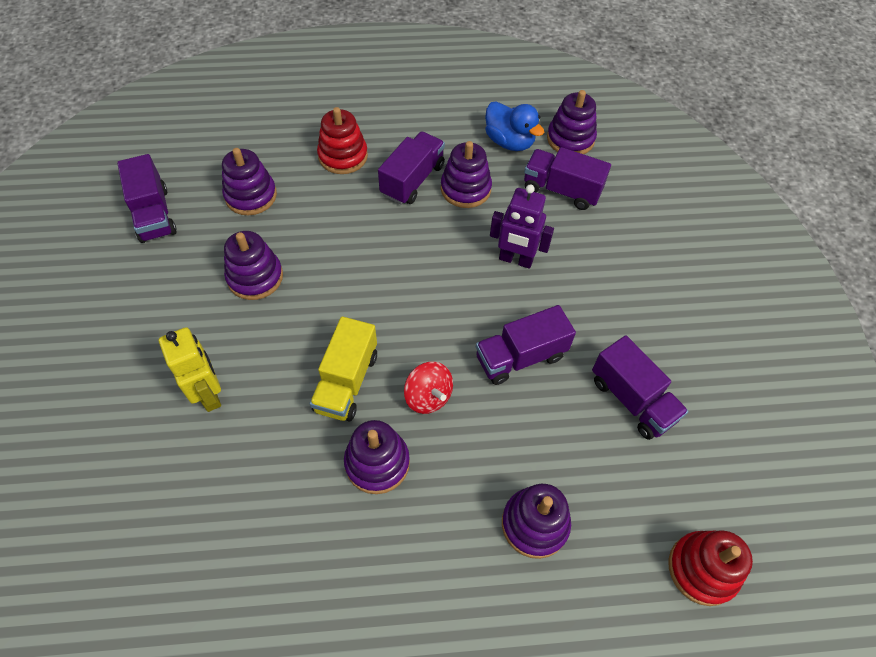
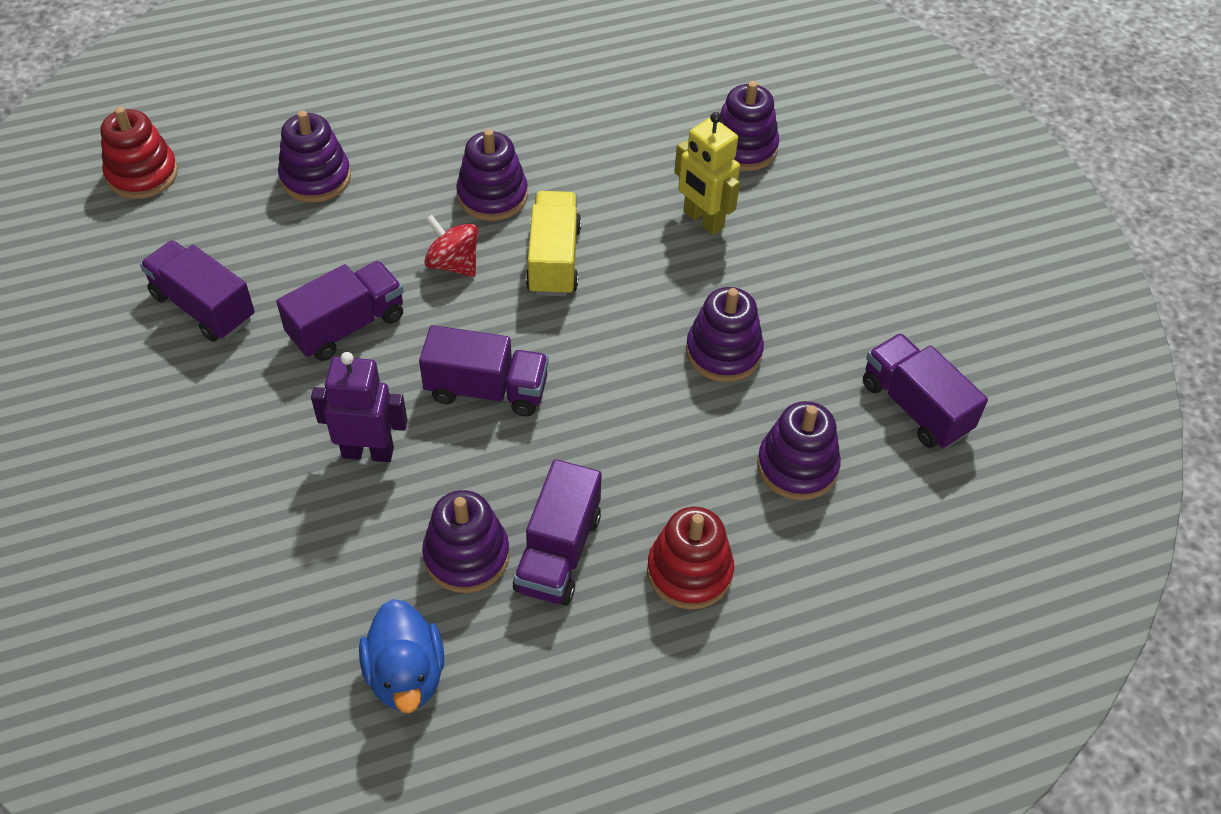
camera: 165 degrees right, 5 degrees down
blue duck [485,101,544,151] -> blue duck turned 135 degrees counterclockwise [359,599,445,713]
purple truck [524,147,611,210] -> purple truck moved to [419,325,549,416]
purple stacking toy [547,90,597,154] -> purple stacking toy moved to [720,81,779,171]

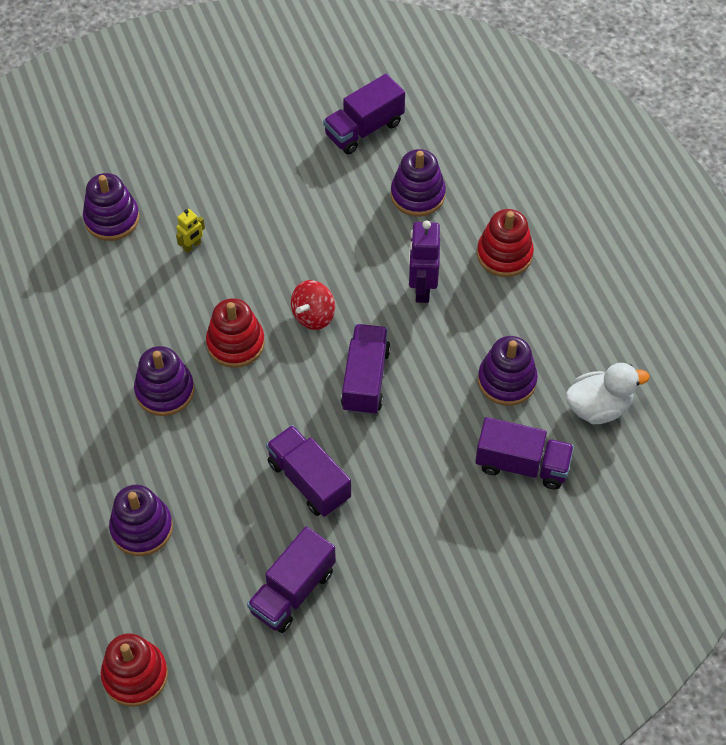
camera: 90 degrees left, 5 degrees up
purple robot [311,352,408,462] -> purple robot moved to [408,220,440,303]
blue duck [359,599,445,713] -> white duck [566,363,649,424]
red spinning top [424,215,478,277] -> red spinning top moved to [291,280,335,330]
purple truck [513,459,602,605] -> purple truck moved to [475,417,574,489]
yellow truck [526,191,581,296] -> red stacking toy [206,298,265,368]
yellow robot [674,112,740,235] -> yellow robot [176,209,205,253], size x0.55
purple stacking toy [686,287,764,382] -> none

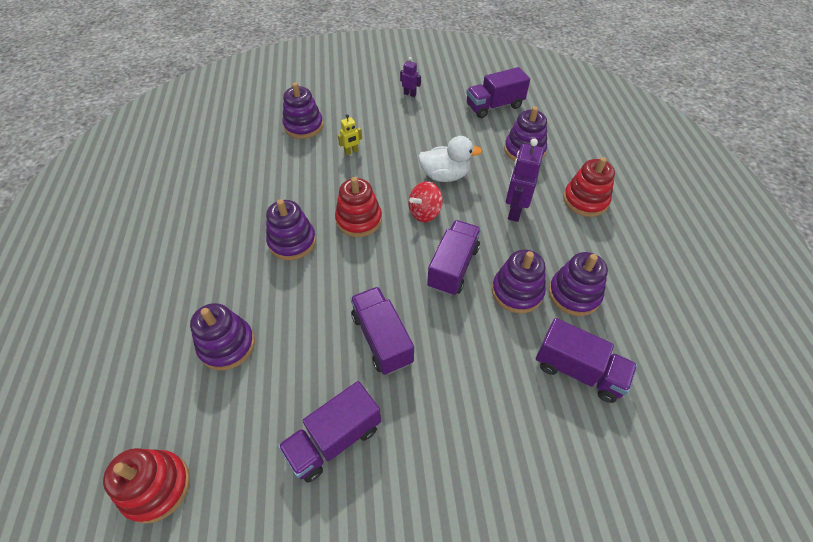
camera: 15 degrees right, 5 degrees down
white duck [566,363,649,424] -> white duck moved to [418,136,482,182]
none -> purple robot [400,57,421,97]
none -> purple stacking toy [492,250,546,313]

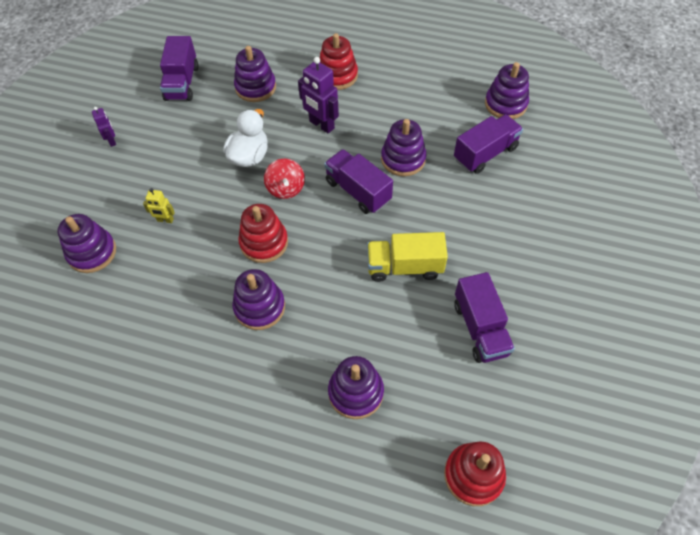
camera: 65 degrees left, 5 degrees up
yellow robot [338,114,362,155] -> yellow robot turned 105 degrees clockwise [143,188,175,223]
purple truck [350,287,414,375] -> yellow truck [367,232,448,282]
purple robot [400,57,421,97] -> purple robot turned 105 degrees clockwise [92,107,116,147]
purple stacking toy [549,252,608,316] -> purple stacking toy moved to [485,62,529,119]

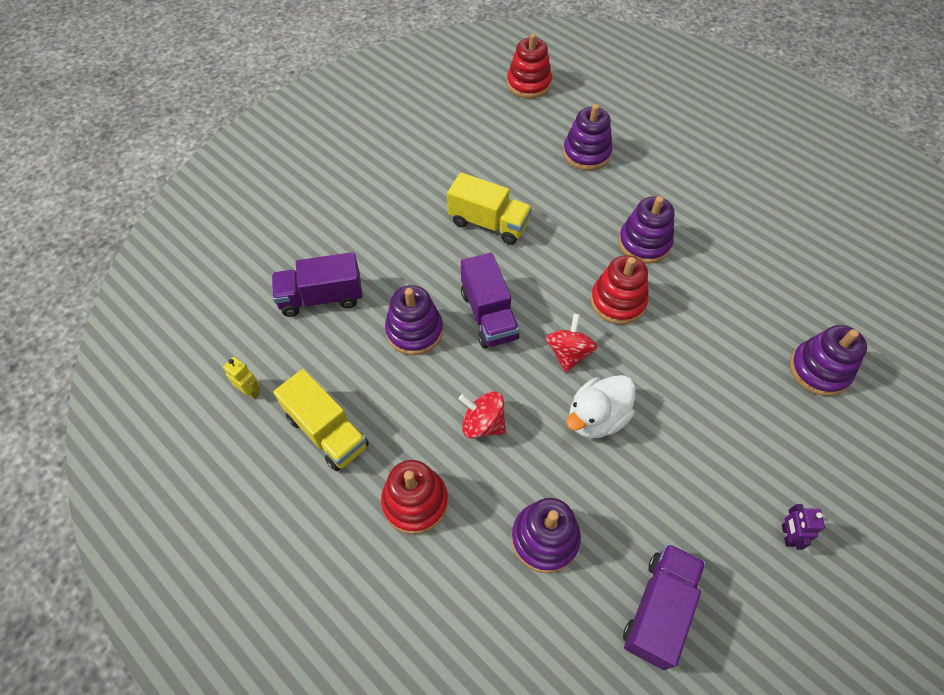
camera: 155 degrees left, 0 degrees up
yellow robot [143,188,175,223] -> yellow robot moved to [223,357,260,399]
purple robot [298,57,339,133] -> red spinning top [459,391,506,439]
purple truck [454,272,515,363] -> none
purple stacking toy [485,62,529,119] -> none
none -> yellow truck [273,369,369,471]

